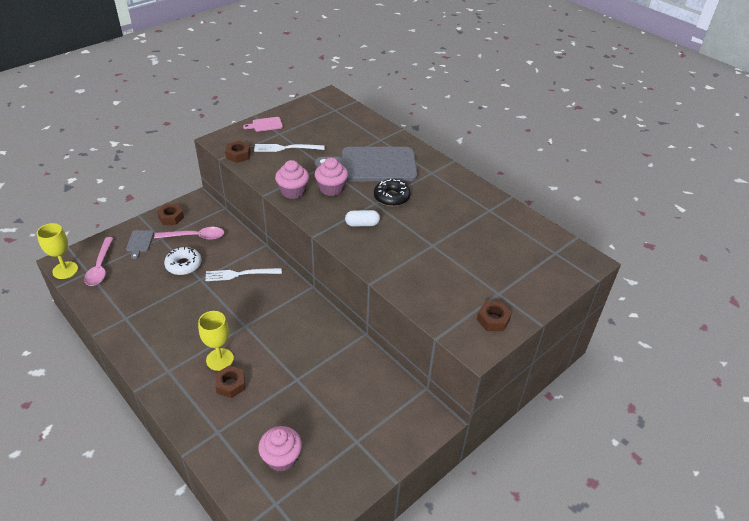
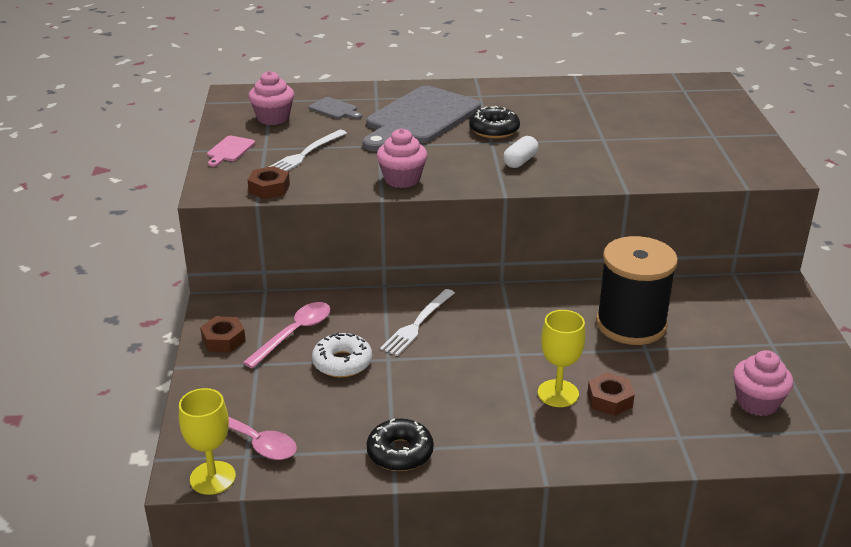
camera: 50 degrees left, 10 degrees down
grey cutting board [126,230,154,259] -> grey cutting board moved to [309,97,362,119]
pink cupcake [315,158,348,196] -> pink cupcake moved to [248,71,294,125]
brown nut [477,301,512,331] -> none
none -> black donut [367,419,434,471]
none -> black spool [596,236,678,345]

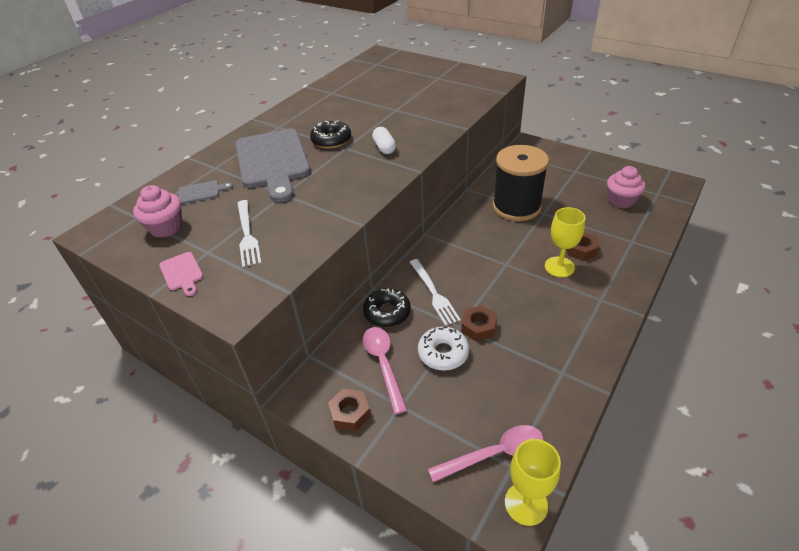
camera: 50 degrees left, 10 degrees up
brown nut [247,166,290,199] -> brown nut moved to [461,305,497,341]
black donut [367,419,434,471] -> black donut moved to [363,288,411,327]
pink cupcake [377,128,427,188] -> none

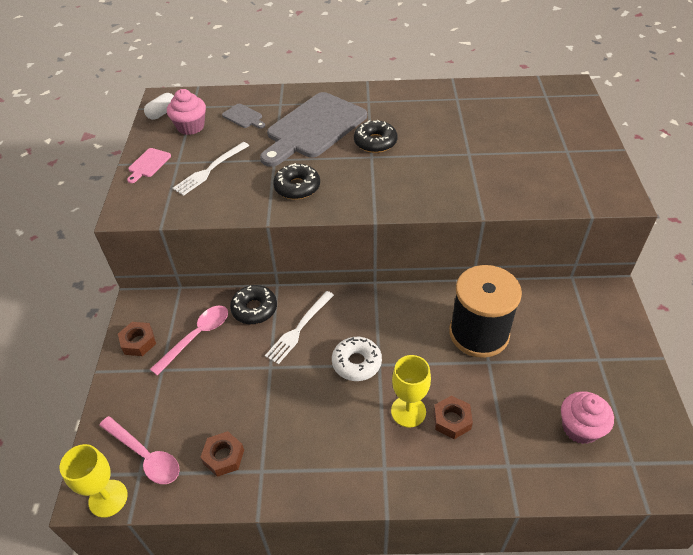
camera: 55 degrees right, 5 degrees up
white capsule [372,127,396,154] -> white capsule moved to [144,93,174,120]
white donut [418,326,469,371] -> white donut moved to [332,337,382,381]
brown nut [461,305,497,341] -> brown nut moved to [200,431,244,477]
none -> black donut [273,163,320,200]

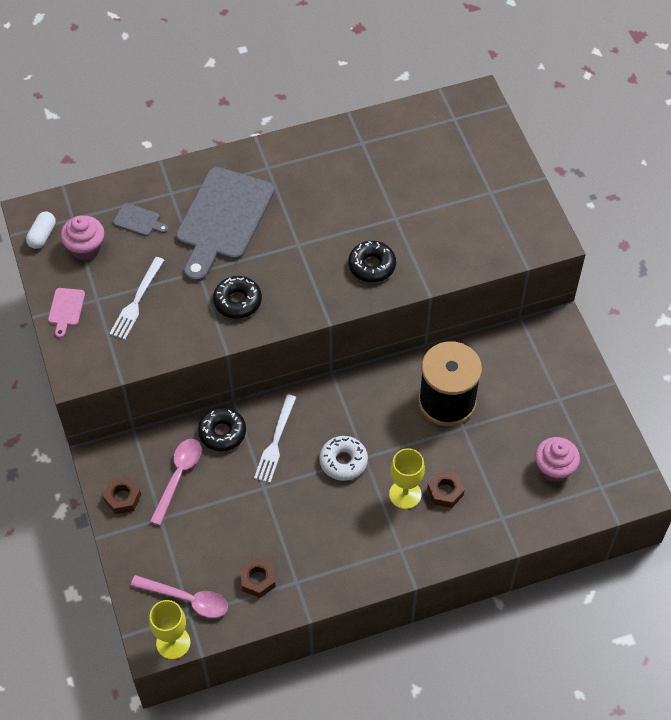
camera: 20 degrees left, 10 degrees up
black donut [354,120,397,153] -> black donut moved to [348,241,396,282]

